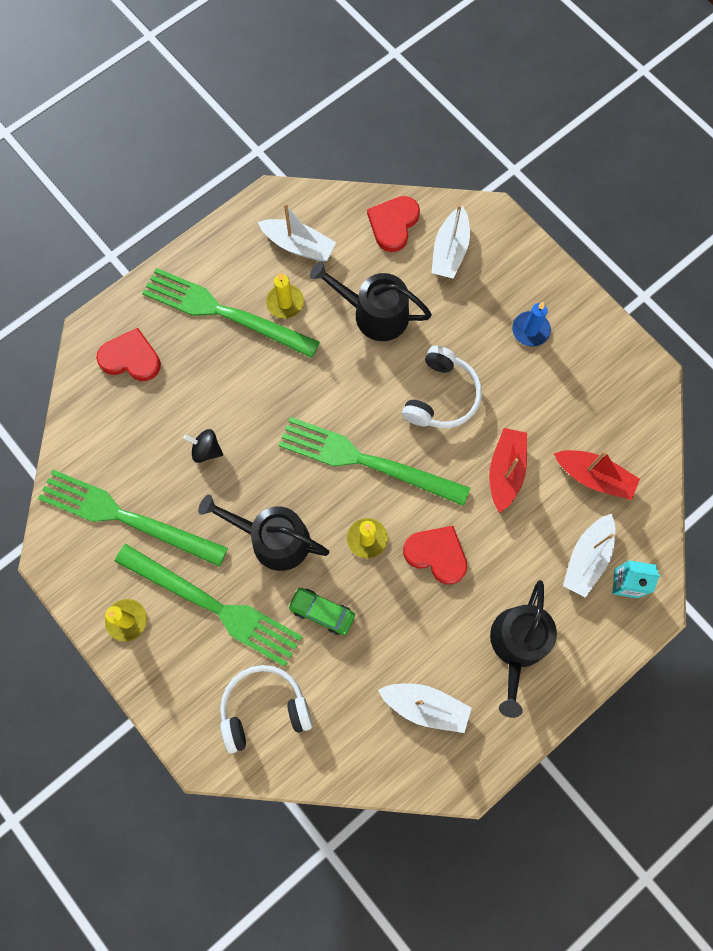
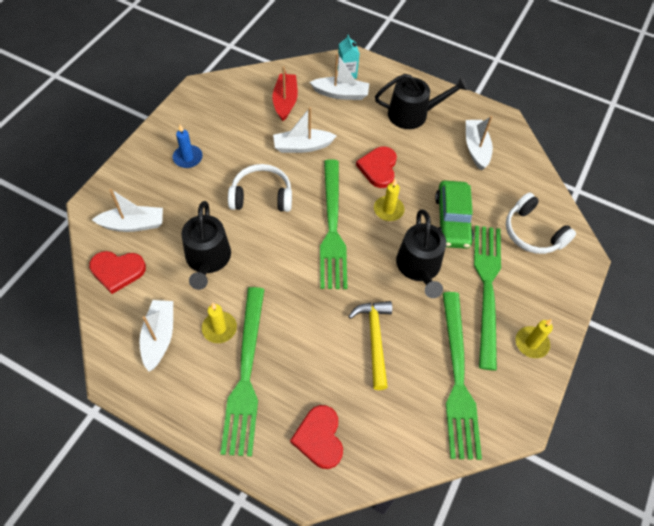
camera: 115 degrees left, 15 degrees down
black spinning top [184,429,223,463] -> yellow hammer [348,301,392,390]
green car [288,588,355,635] -> green car [435,181,474,249], size x1.61
red boat [489,428,527,513] -> white boat [273,107,336,153]

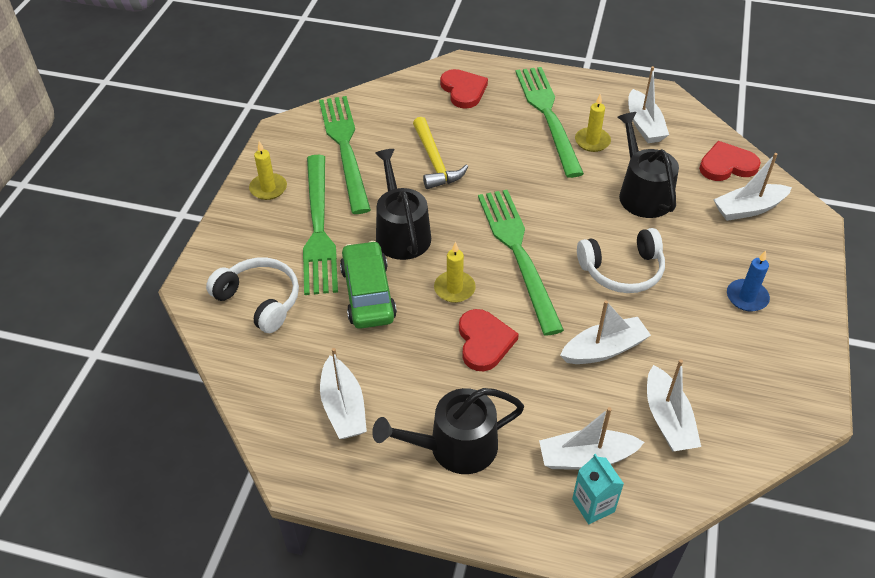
camera: 170 degrees right, 10 degrees down
red boat [273,66,298,121] -> white boat [647,359,701,451]

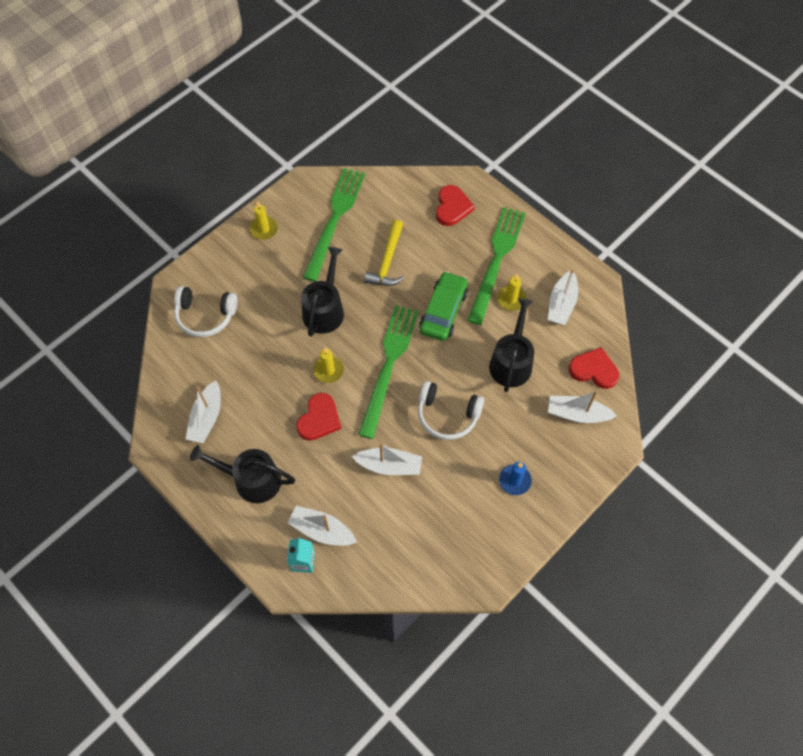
camera: 30 degrees right, 15 degrees up
white headphones [206,258,299,333] -> white headphones turned 120 degrees clockwise [174,286,238,337]
green fork [303,155,338,295] -> none
green car [340,241,397,329] -> green car moved to [420,271,468,341]
white boat [647,359,701,451] -> none

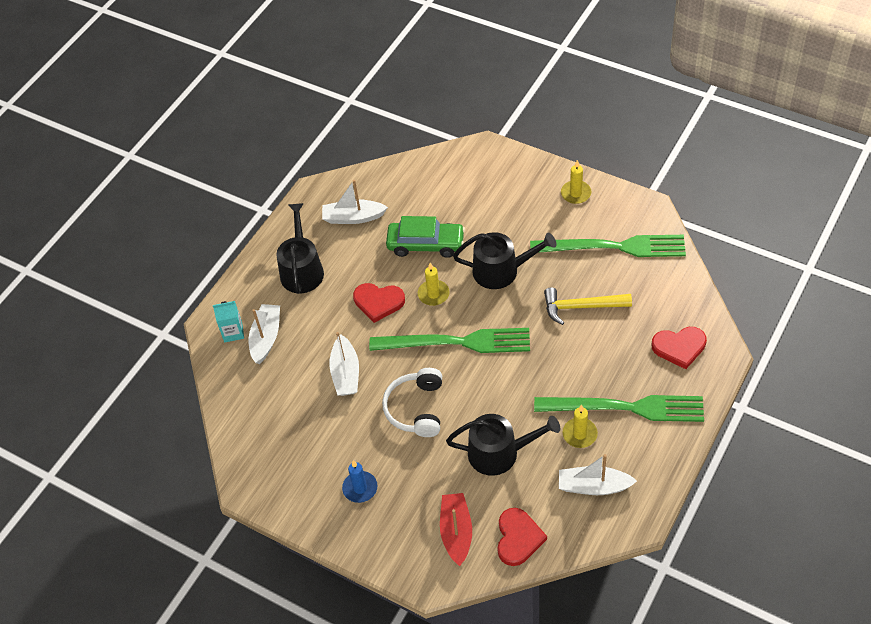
camera: 80 degrees right, 10 degrees down
white headphones [174,286,238,337] -> none
green car [420,271,468,341] -> green car moved to [386,216,465,258]
white boat [548,391,617,423] -> red boat [440,493,472,566]

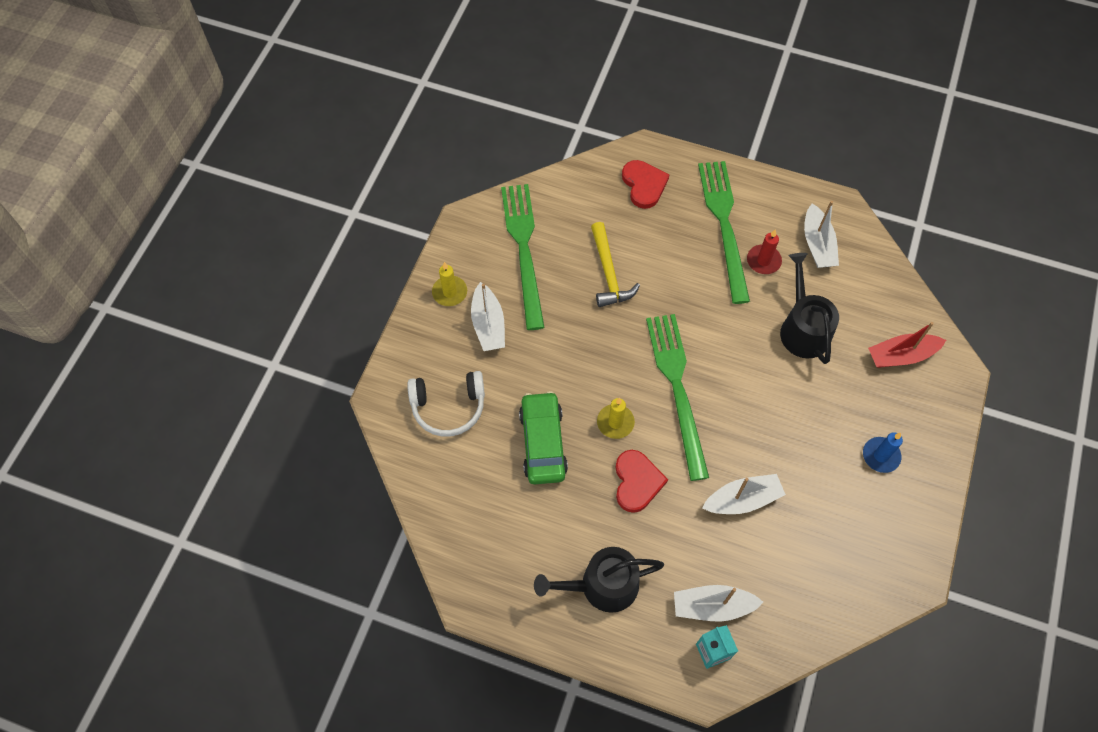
camera: 105 degrees left, 10 degrees up
white boat [322,180,388,224] -> white boat moved to [471,282,505,351]
white headphones [382,368,442,437] -> white headphones moved to [407,371,485,437]
black watering can [453,232,556,289] -> none
red heart [497,508,547,566] -> none
yellow candle [562,405,598,448] -> red candle [747,229,782,274]

